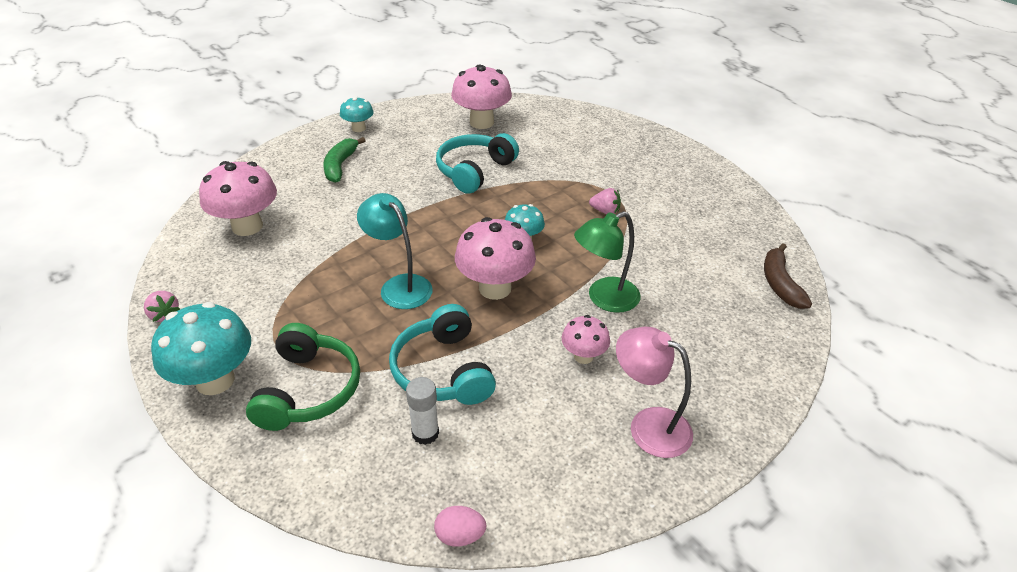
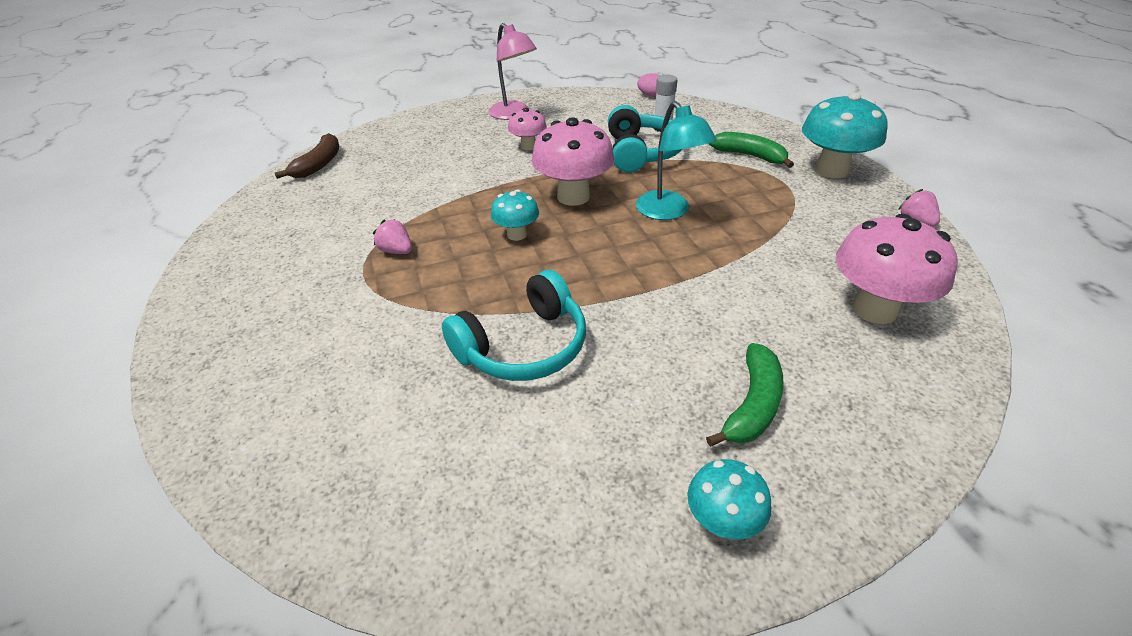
camera: 160 degrees left, 0 degrees up
green headphones [246,323,360,431] -> green banana [708,132,794,168]
pink mushroom [451,65,512,129] -> none
green lamp [574,211,641,313] -> none

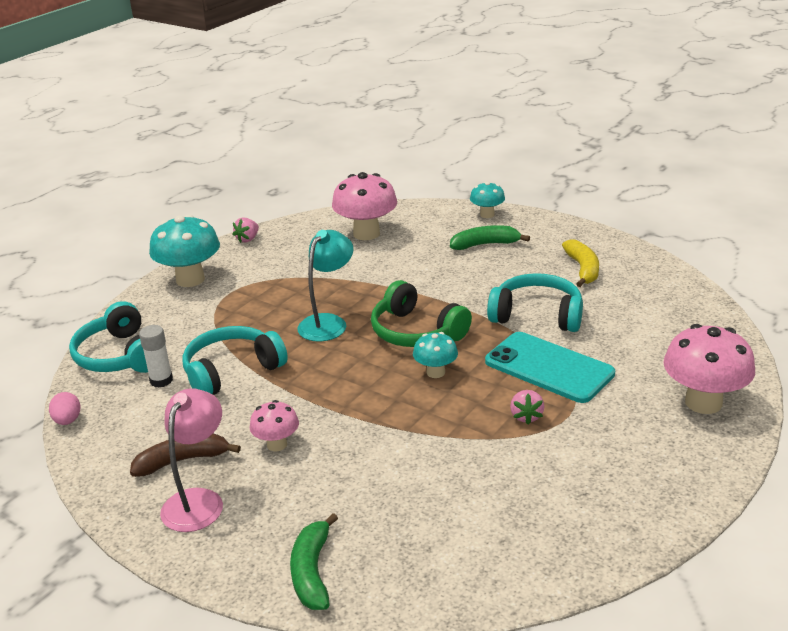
camera: 125 degrees left, 10 degrees down
brown banana [275,133,339,179] -> brown banana moved to [130,434,241,477]
pink mushroom [532,117,614,206] -> pink mushroom moved to [664,324,755,414]
turquoise mushroom [687,459,771,540] -> turquoise mushroom moved to [470,182,505,218]
green banana [708,132,794,168] -> green banana moved to [290,513,338,610]
none -> turquoise headphones [69,301,148,373]
none -> green headphones [371,280,472,347]
none -> turquoise phone [485,332,615,403]
none -> yellow banana [562,239,599,287]

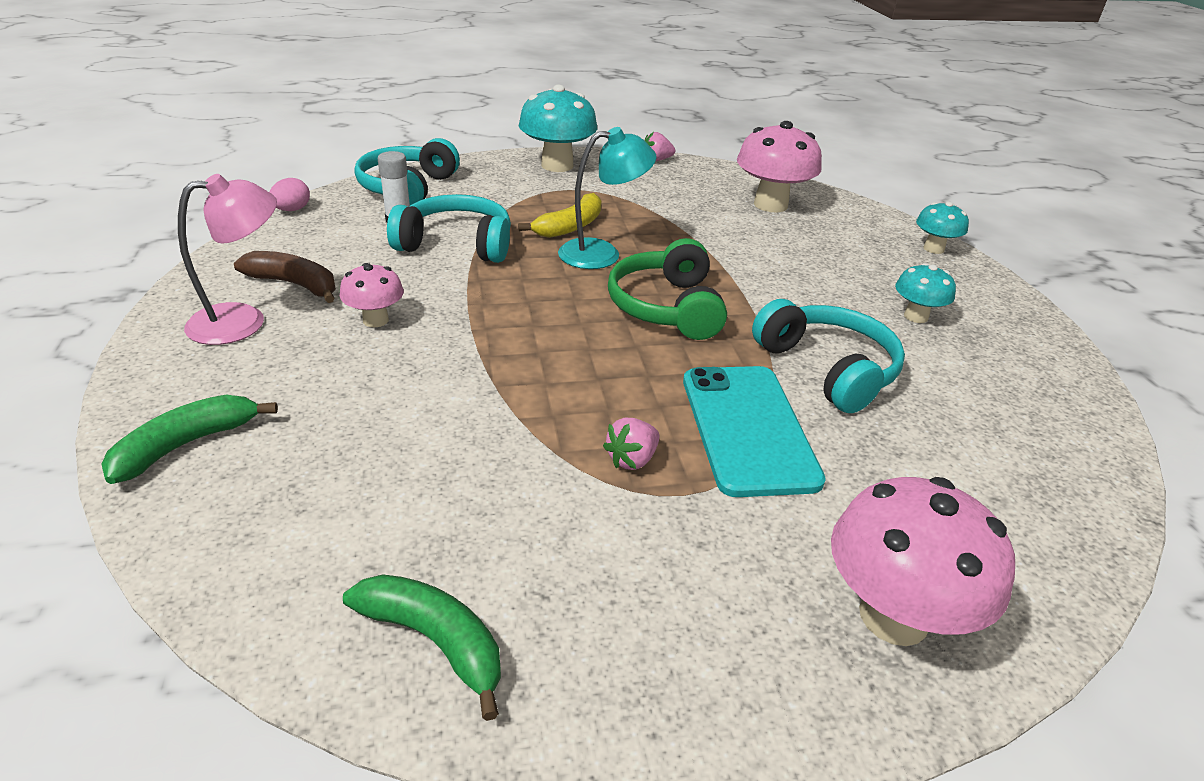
camera: 40 degrees right, 5 degrees up
turquoise mushroom [413,332,458,378] -> turquoise mushroom moved to [895,263,956,323]
green banana [450,225,530,250] -> green banana moved to [343,574,501,721]
yellow banana [562,239,599,287] -> yellow banana moved to [518,193,602,238]

